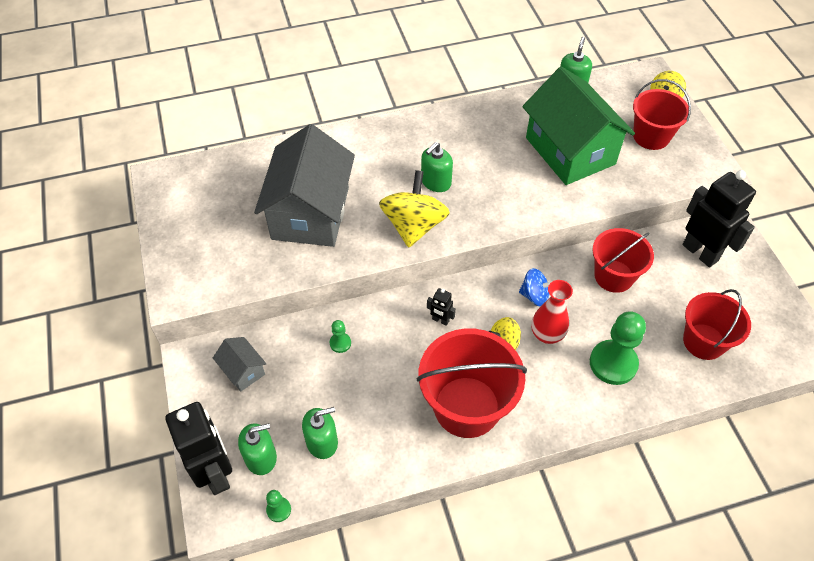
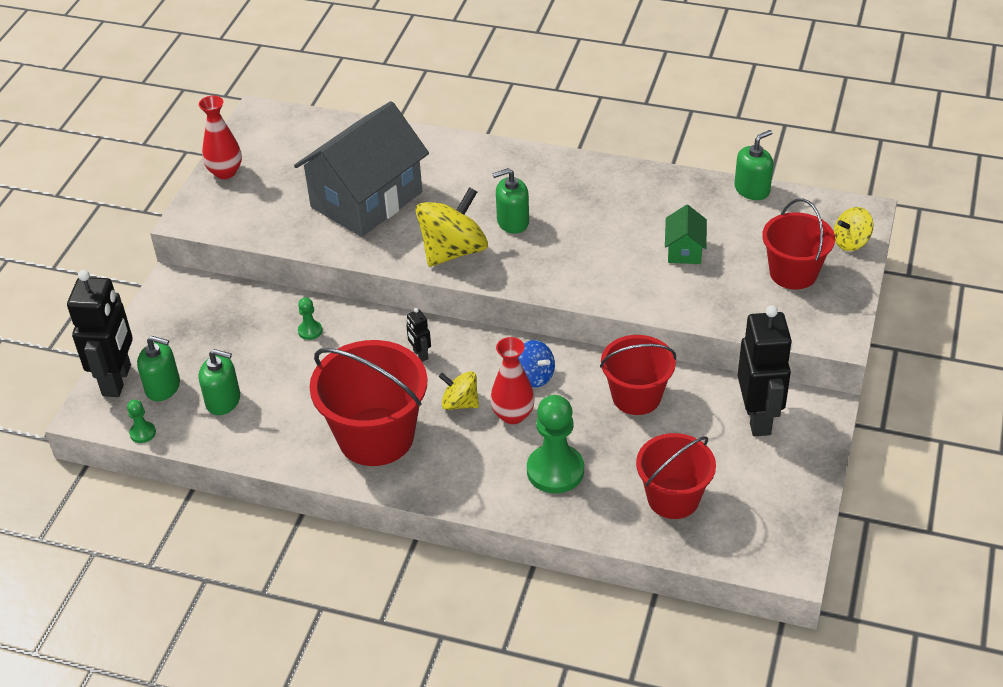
camera: 35 degrees right, 10 degrees down
grey house [213,337,266,392] -> none
green house [522,67,635,185] -> green house [665,205,707,264], size x0.43
none -> red vase [199,96,242,179]

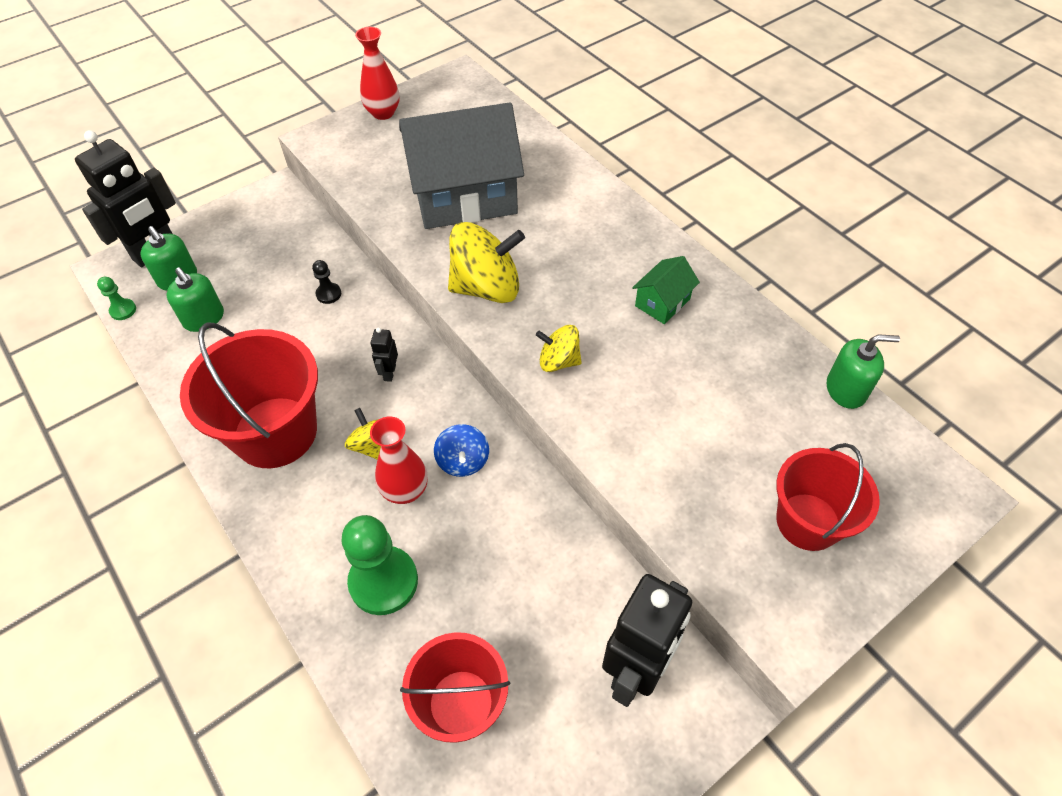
camera: 35 degrees right, 10 degrees up
green pawn [298,297,322,340] -> black pawn [312,260,341,304]
green soap dispenser [492,168,529,234] -> none
red bucket [600,335,676,415] -> none
green house [665,205,707,264] -> green house moved to [632,256,700,324]
yellow spinning top [834,207,873,251] -> yellow spinning top moved to [536,325,582,372]

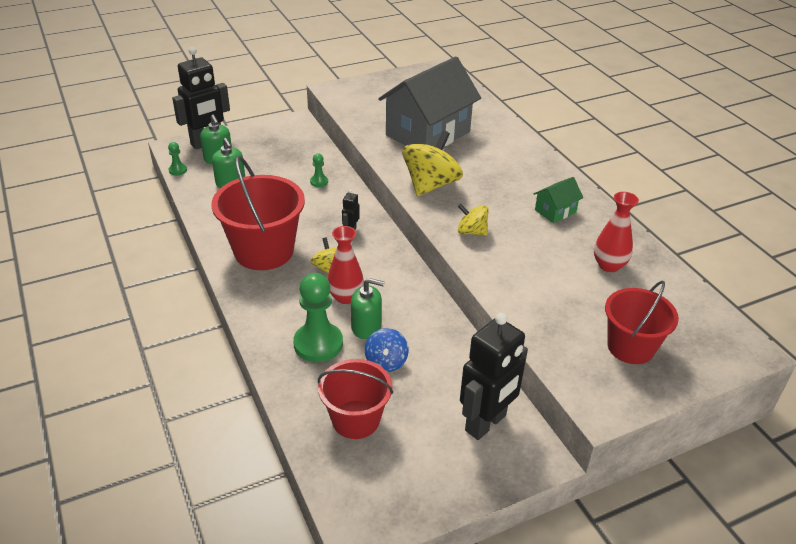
camera: 10 degrees right, 15 degrees down
black pawn [312,260,341,304] -> green pawn [310,154,328,187]
red vase [355,27,399,120] -> red vase moved to [594,192,639,272]
grey house [399,103,524,229] -> grey house turned 45 degrees counterclockwise [378,57,481,147]
blue spinning top [434,424,489,477] -> blue spinning top moved to [365,328,409,372]
yellow spinning top [448,222,525,303] -> yellow spinning top turned 60 degrees counterclockwise [402,131,463,196]
green soap dispenser [827,334,900,409] -> green soap dispenser moved to [351,278,384,339]

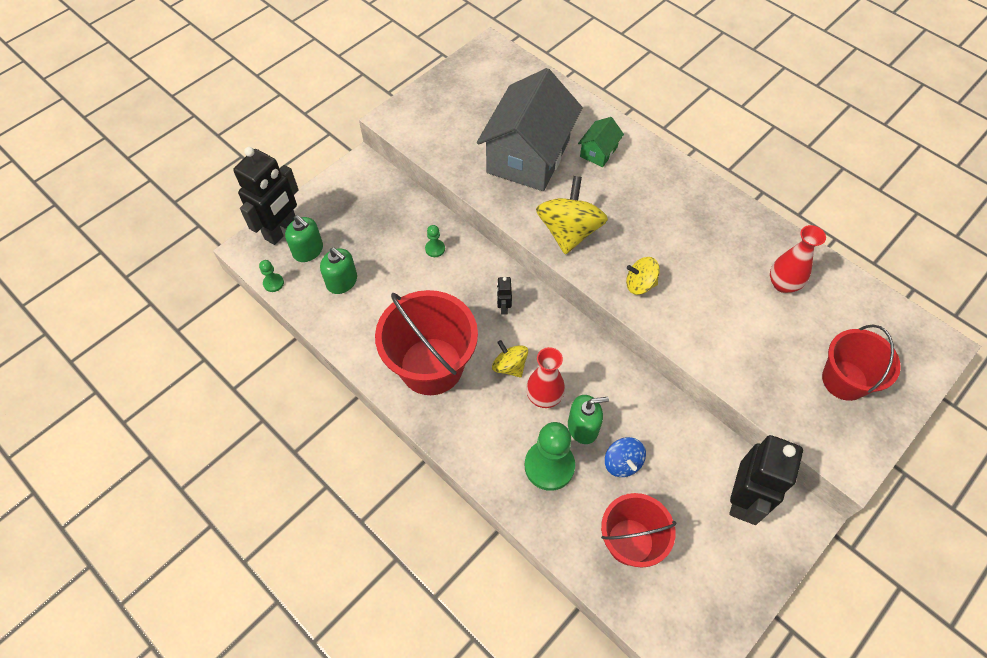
camera: 20 degrees left, 20 degrees up
green house [534,177,583,223] -> green house moved to [578,117,624,167]

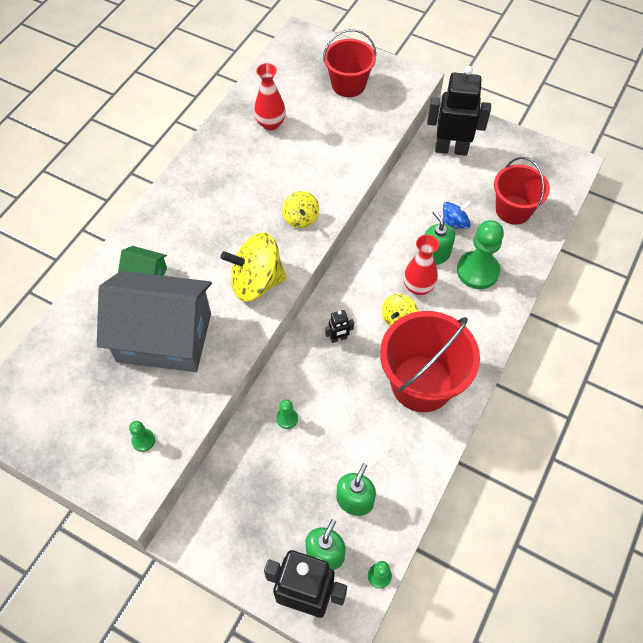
camera: 105 degrees left, 0 degrees up
none -> green pawn [129,421,155,452]

